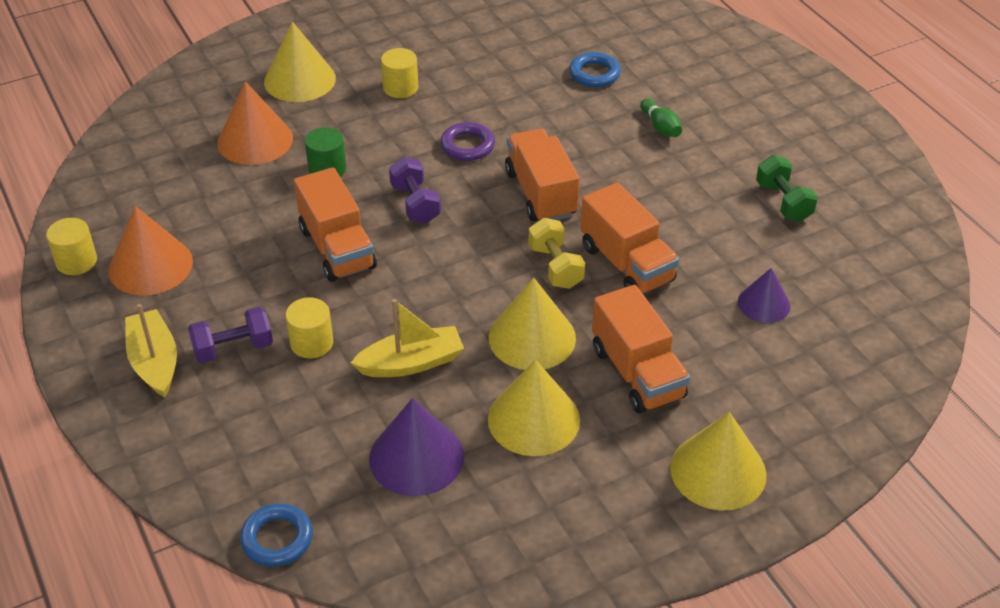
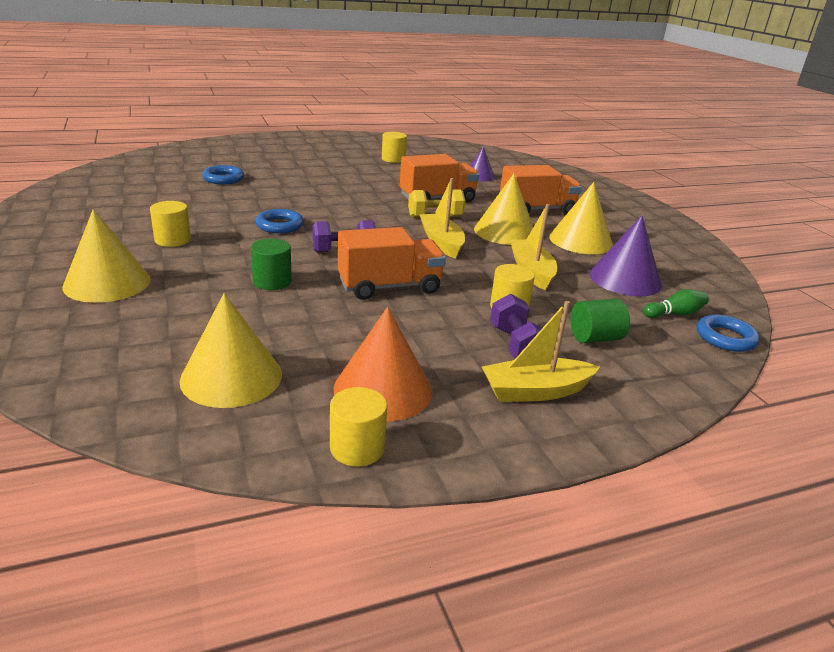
camera: 85 degrees left, 15 degrees down
orange cone [217,81,293,165] -> none
purple ring [440,122,495,161] -> blue ring [256,209,304,233]
orange truck [505,129,580,221] -> none
green bowling pin [640,99,682,137] -> green bowling pin moved to [643,289,709,318]
yellow cone [670,412,767,511] -> yellow cone moved to [180,293,282,408]
green dumbbell [756,155,818,222] -> yellow cylinder [382,132,407,163]
none -> yellow boat [420,178,465,259]
none -> green cylinder [571,299,630,343]

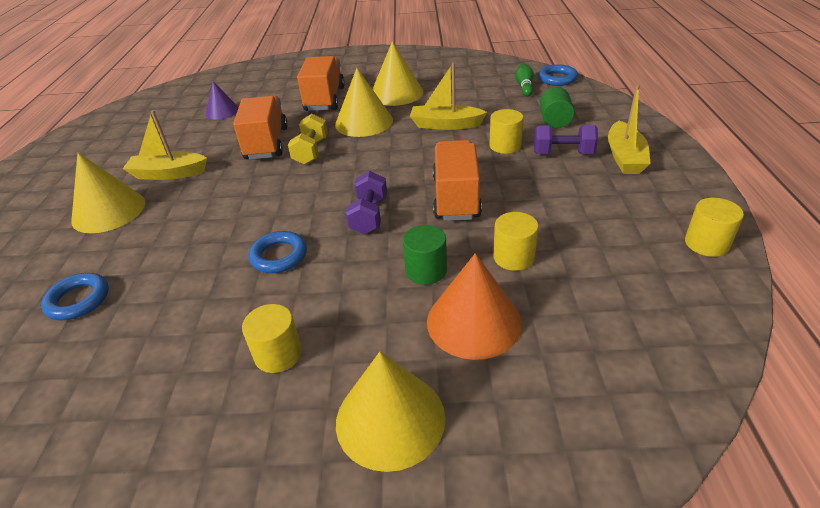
camera: 65 degrees left, 10 degrees up
yellow cone [180,293,282,408] -> yellow cone moved to [71,153,145,233]
orange cone [333,307,432,421] -> orange cone moved to [427,253,522,360]
yellow cylinder [382,132,407,163] -> yellow cylinder moved to [493,212,539,271]
yellow boat [420,178,465,259] -> yellow boat moved to [122,110,207,180]
purple cone [589,216,662,296] -> none

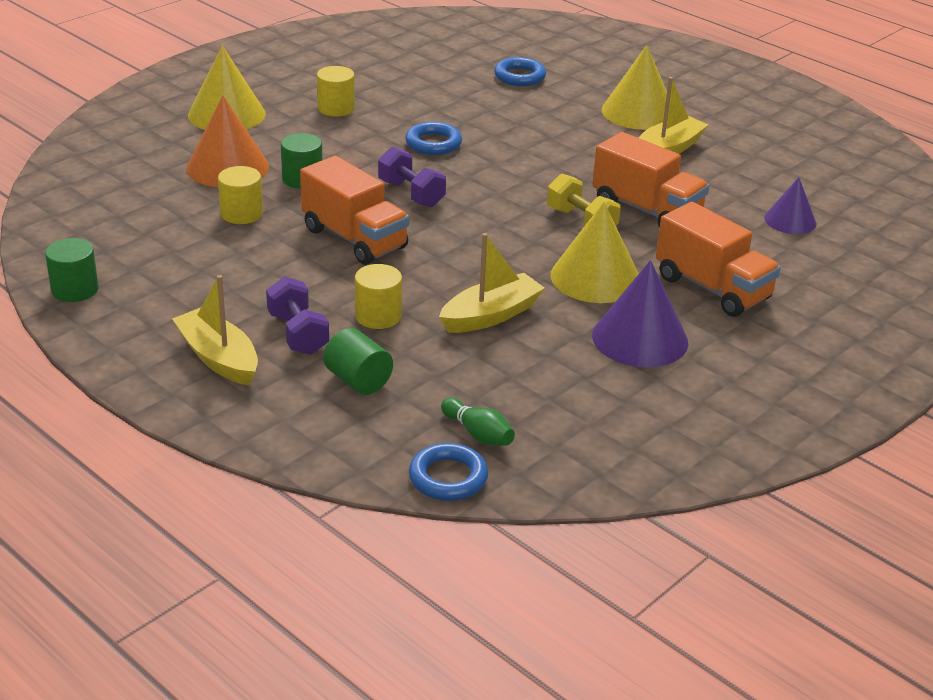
camera: 130 degrees right, 5 degrees down
yellow cone [373,41,424,106] -> purple cone [592,260,689,368]
purple dumbbell [534,125,598,154] -> purple dumbbell turned 75 degrees counterclockwise [266,276,329,355]
yellow cylinder [685,198,744,257] -> green cylinder [45,238,98,302]

